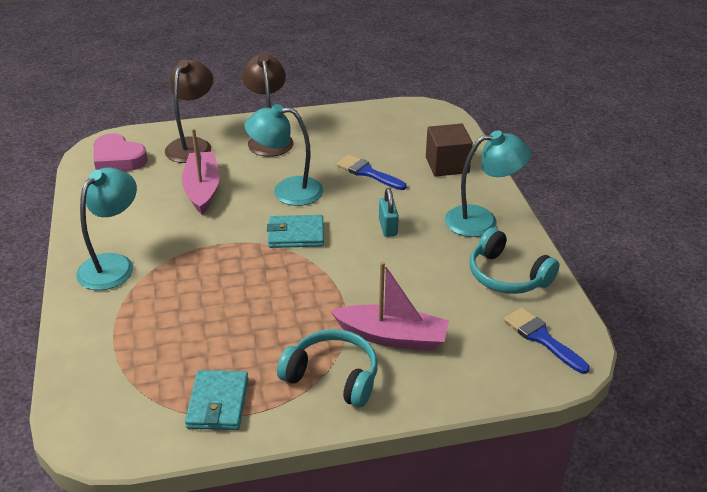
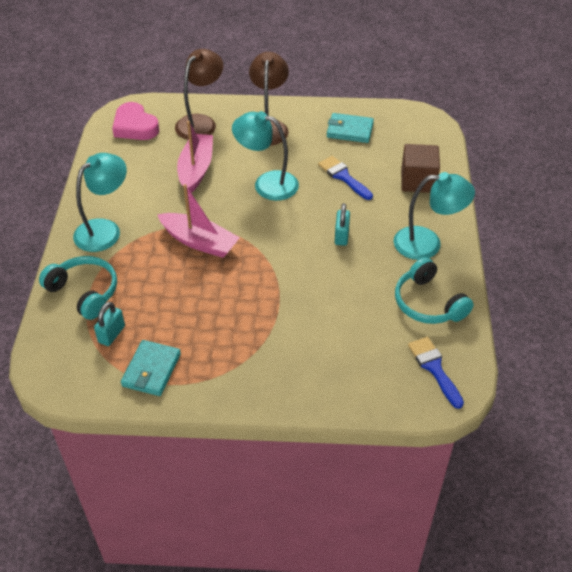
camera: 15 degrees right, 10 degrees up
turquoise wallet [267,215,324,248] -> turquoise wallet moved to [327,113,374,143]
turquoise headphones [277,329,378,408] -> turquoise headphones moved to [39,256,117,320]
pink boat [331,262,449,351] -> pink boat moved to [157,184,240,258]
none -> turquoise padlock [94,302,125,346]

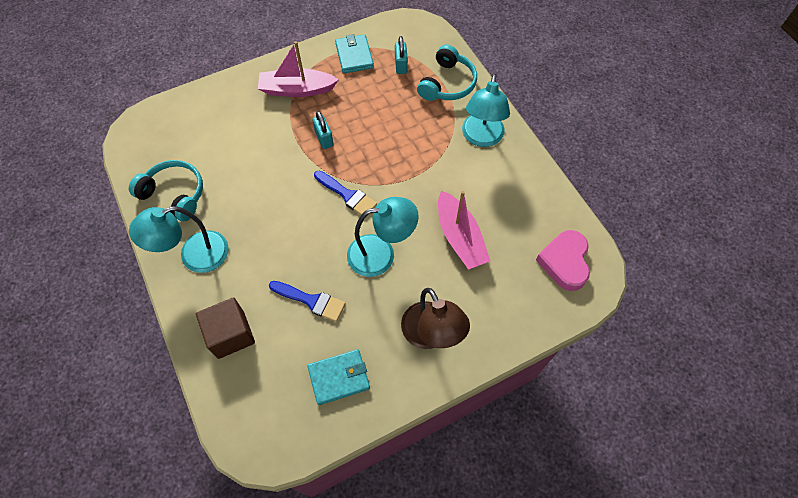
camera: 150 degrees right, 15 degrees up
turquoise headphones [39,256,117,320] -> turquoise headphones turned 75 degrees counterclockwise [417,45,477,101]
pink heart [112,102,159,140] -> pink heart turned 105 degrees counterclockwise [536,230,590,291]
pink boat [157,184,240,258] -> pink boat moved to [258,41,339,97]
brown lamp [175,49,223,140] -> none
turquoise padlock [335,203,350,246] -> turquoise padlock moved to [312,111,334,149]
blue brush [408,337,464,409] -> blue brush moved to [314,171,377,217]

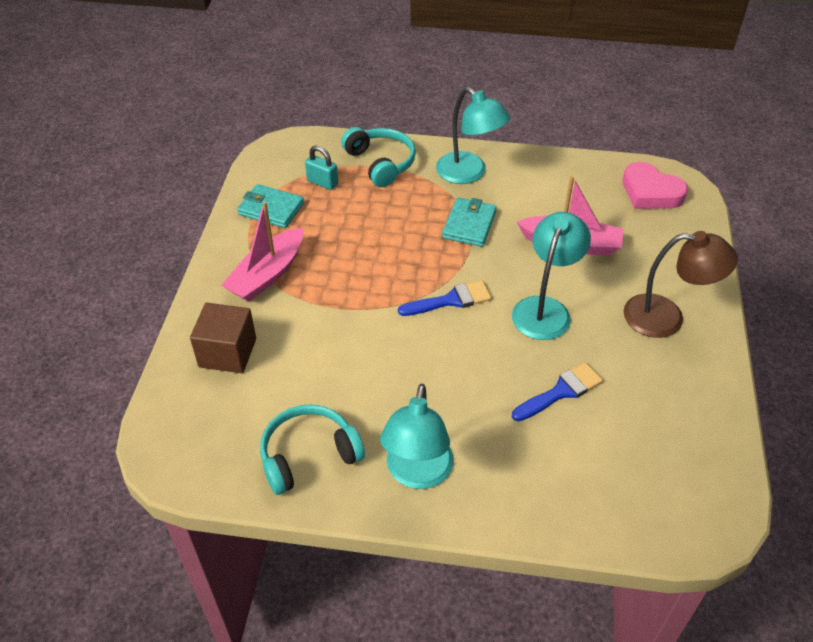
camera: 55 degrees left, 15 degrees down
brown cube [196,297,255,359] -> brown cube moved to [190,303,256,373]
turquoise wallet [307,349,370,405] -> turquoise wallet moved to [442,198,497,247]
turquoise padlock [312,111,334,149] -> none

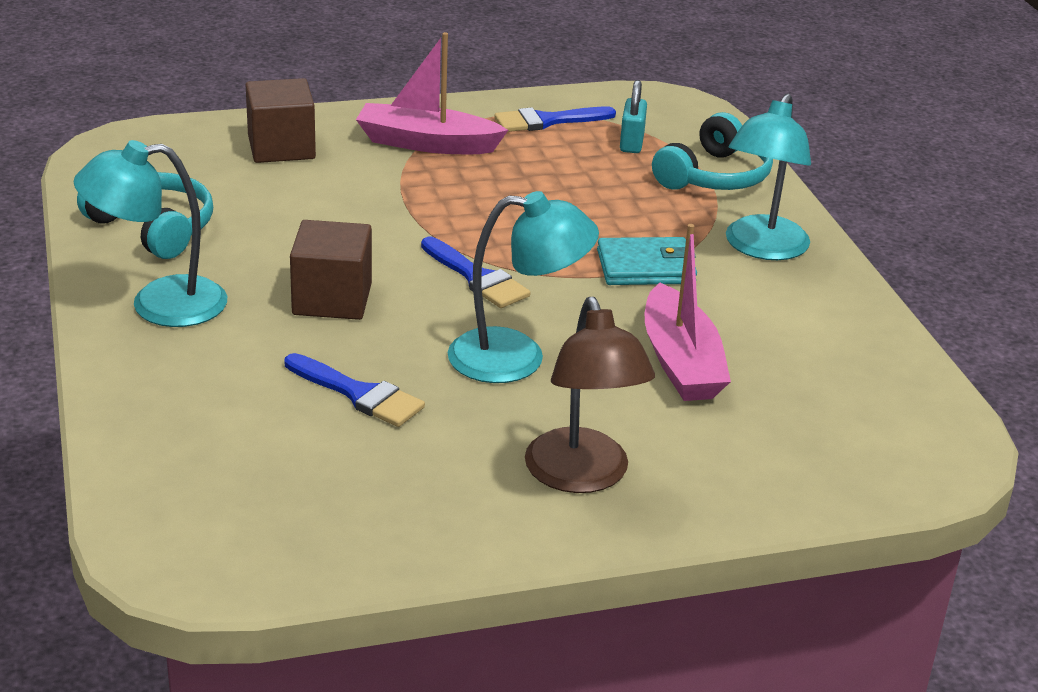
camera: 65 degrees right, 15 degrees down
turquoise wallet [237,184,304,228] -> blue brush [494,107,616,132]
pink heart [622,162,688,209] -> none
none -> brown cube [290,220,372,320]

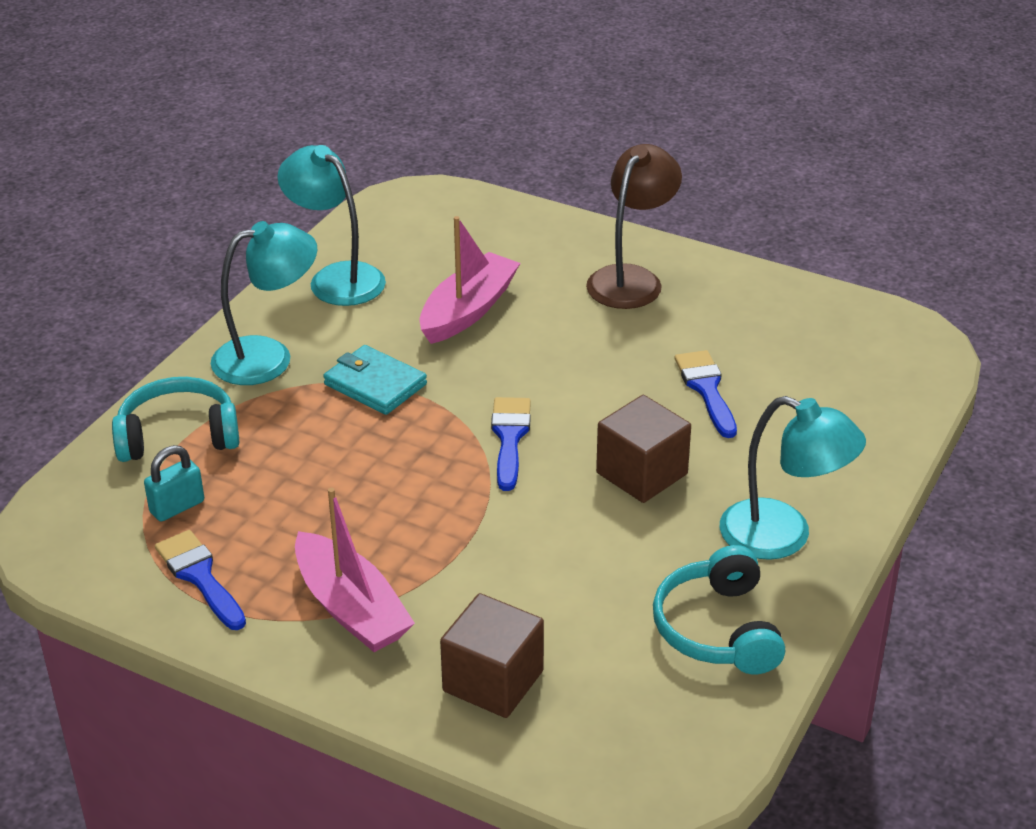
camera: 135 degrees left, 5 degrees up
turquoise lamp [448,191,599,383] -> turquoise lamp moved to [277,145,386,306]
blue brush [494,107,616,132] -> blue brush turned 150 degrees counterclockwise [155,530,246,630]

